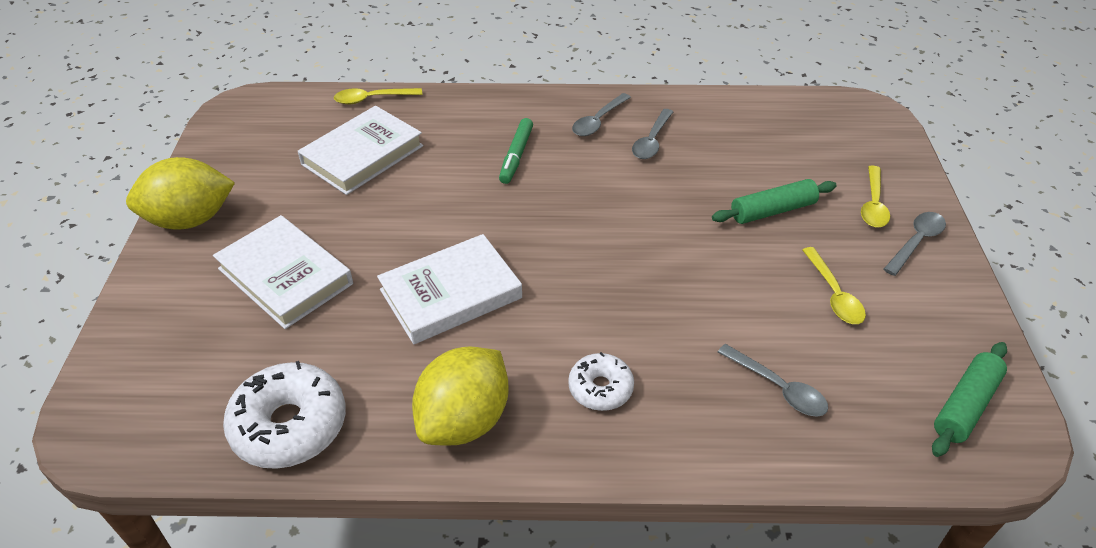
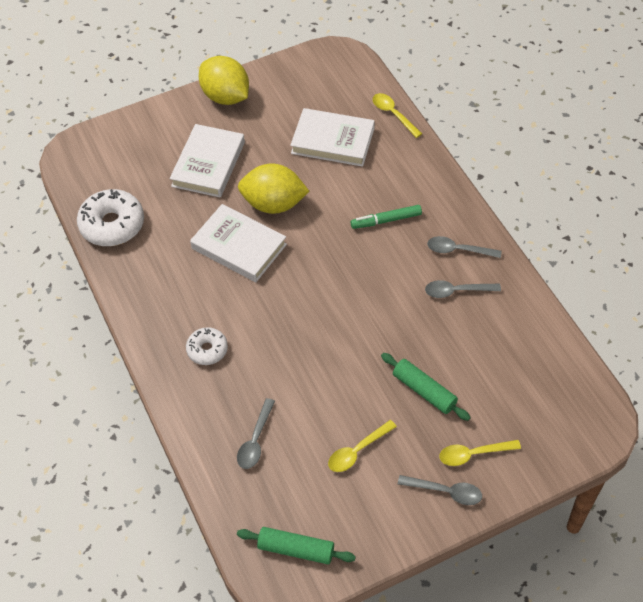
camera: 65 degrees right, 10 degrees up
yellow lemon [412,346,509,446] -> yellow lemon moved to [238,163,310,214]

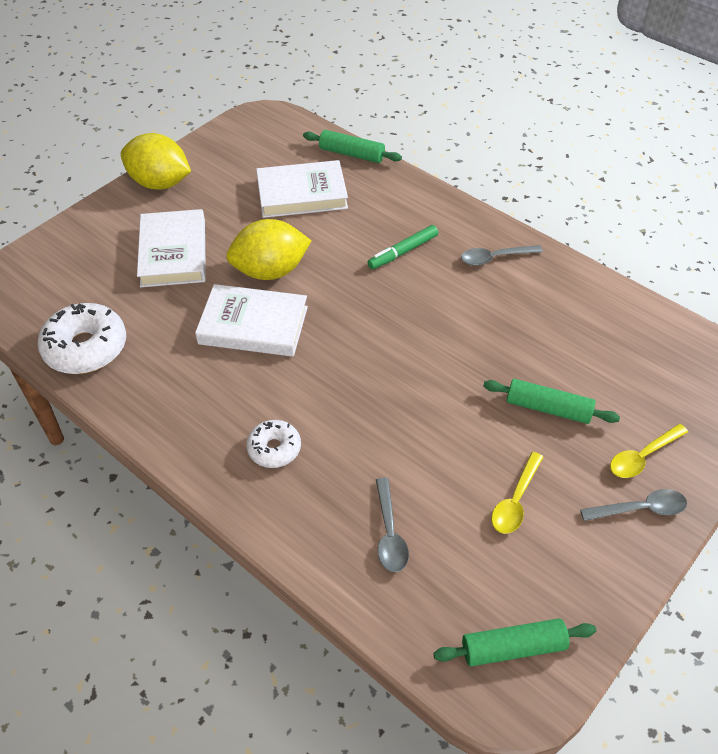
camera: 25 degrees left, 5 degrees down
yellow spoon [373,93,422,138] -> green rolling pin [303,130,402,163]
grey spoon [425,280,501,298] -> none

